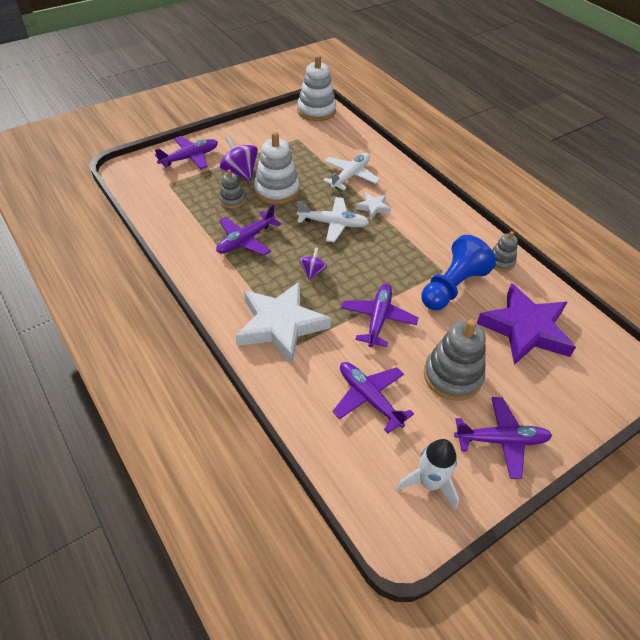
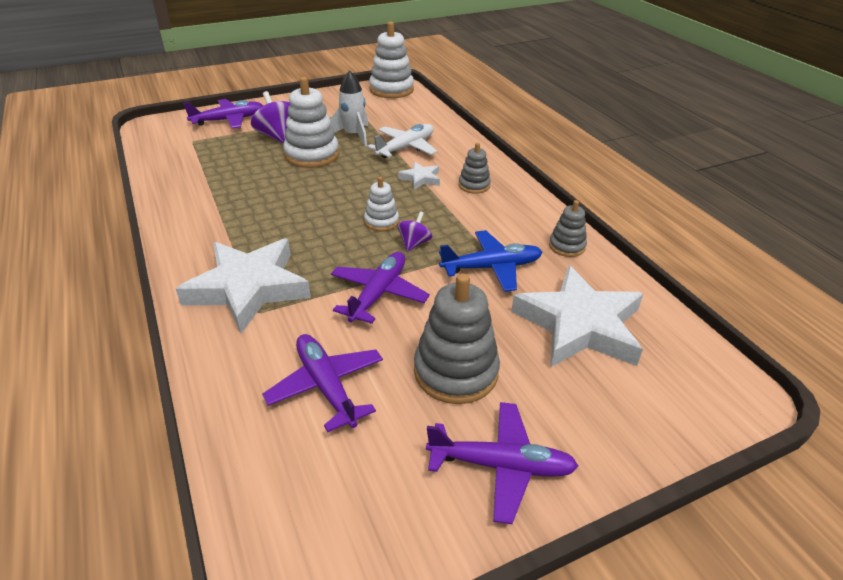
camera: 10 degrees right, 10 degrees down
purple plane [216,205,281,256] -> none
grey stacking toy [219,169,245,209] -> grey stacking toy moved to [459,143,491,194]
white plane [297,197,369,242] -> none
purple spinning top [299,248,327,280] -> purple spinning top moved to [398,211,432,252]
white rocket [396,439,459,510] -> white rocket moved to [330,70,368,147]
blue pawn [422,235,496,310] -> blue plane [439,230,542,292]
purple star [476,283,576,365] -> white star [511,265,643,367]
none -> white stacking toy [364,176,399,231]

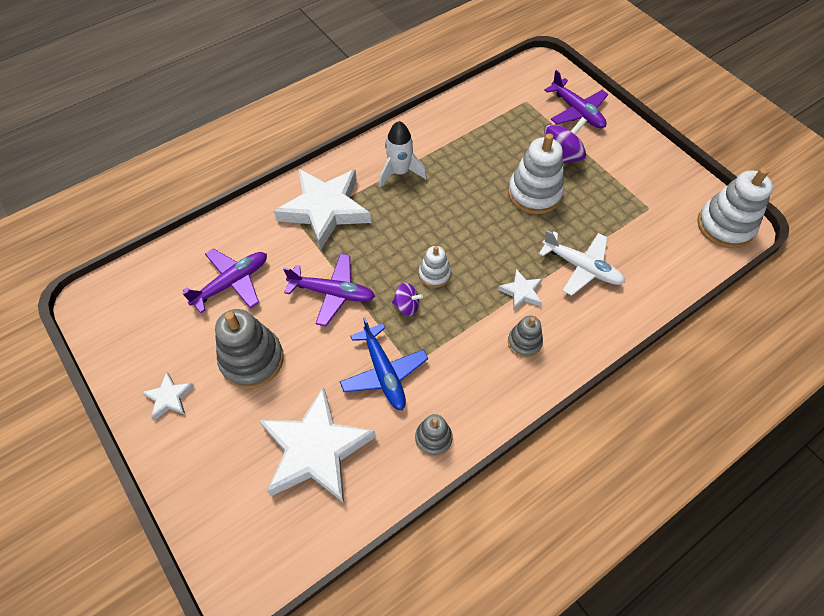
camera: 80 degrees right, 20 degrees up
white rocket [330,70,368,147] -> white rocket moved to [379,121,427,188]
purple plane [426,402,578,524] -> white star [142,372,194,420]

